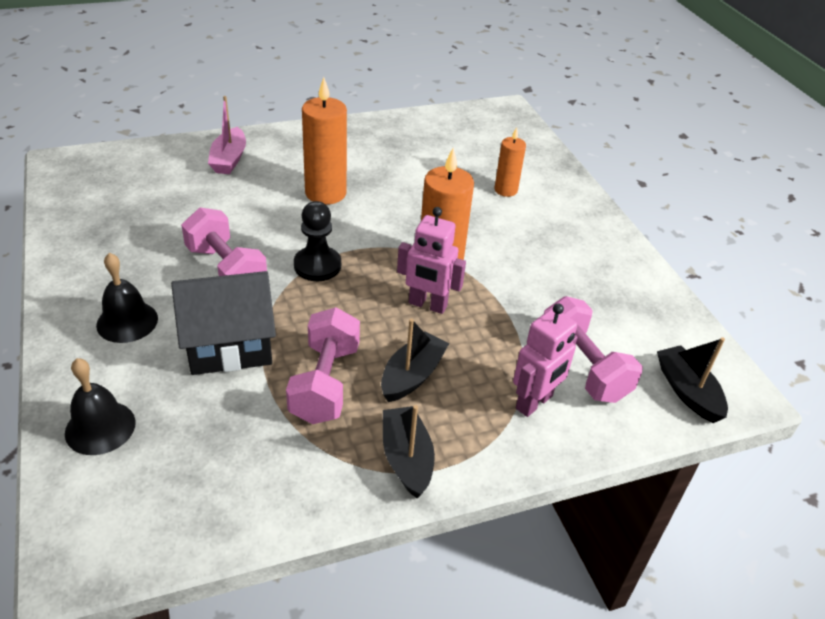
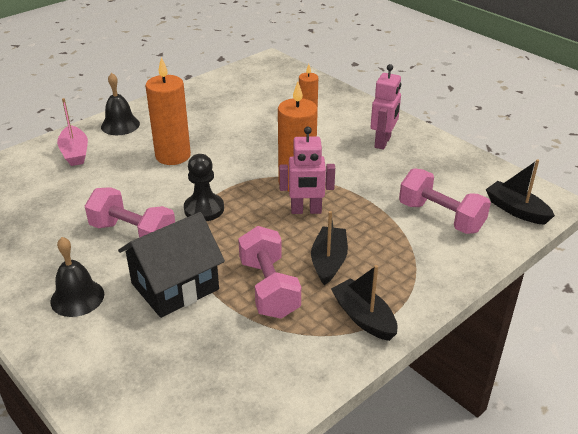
camera: 20 degrees left, 5 degrees down
black bell [65,358,136,455] -> black bell moved to [101,73,140,135]
pink robot [513,303,578,417] -> pink robot moved to [371,64,401,150]

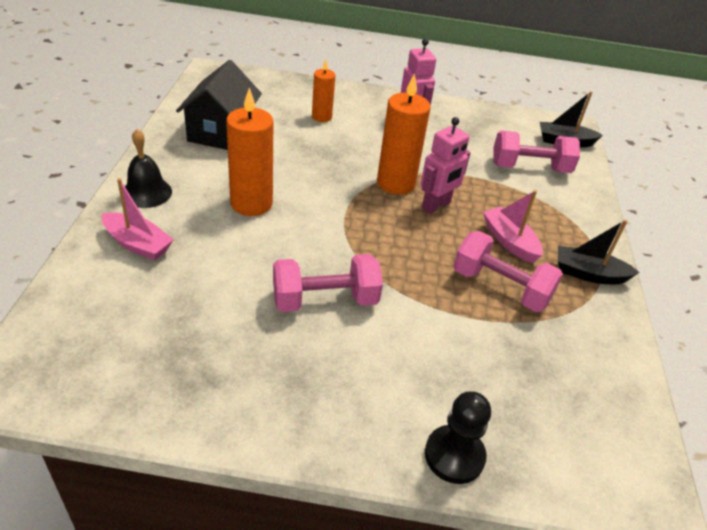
camera: 45 degrees left, 5 degrees up
black bell [50,237,104,317] -> none
black house [118,212,225,318] -> black house moved to [176,60,262,150]
black pawn [184,154,224,221] -> black pawn moved to [425,391,491,484]
black boat [311,211,348,285] -> pink boat [483,190,543,263]

